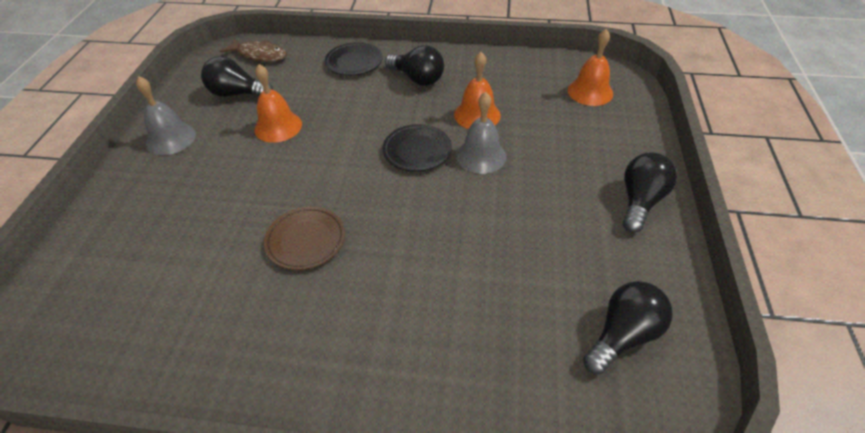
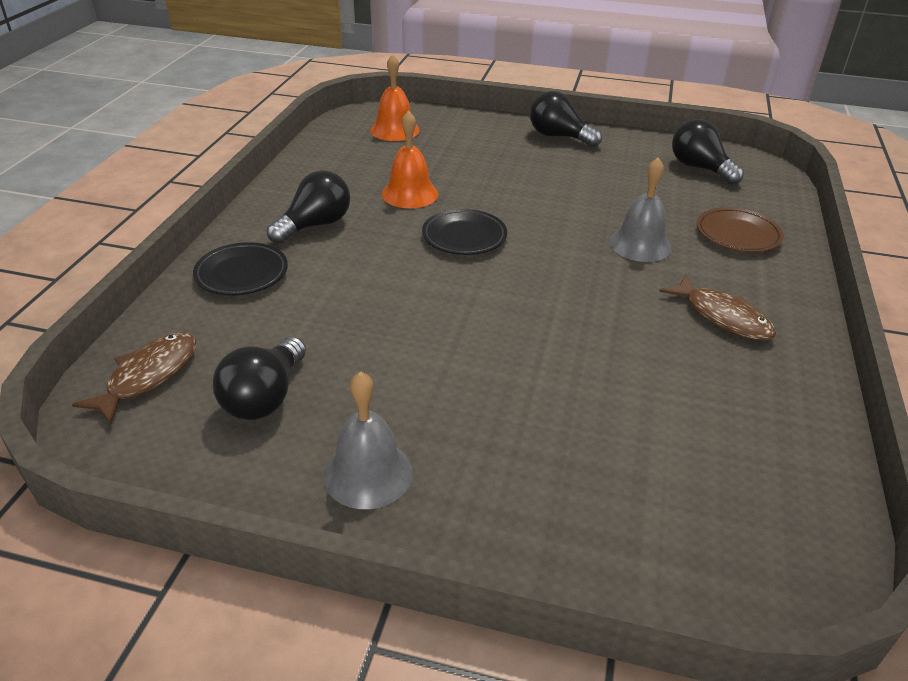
camera: 85 degrees left, 10 degrees down
orange bell [254,64,302,143] -> none
brown plate [264,206,345,270] -> brown plate moved to [697,207,784,252]
grey bell [456,92,506,174] -> grey bell moved to [609,158,672,262]
none -> brown fish [659,275,776,340]

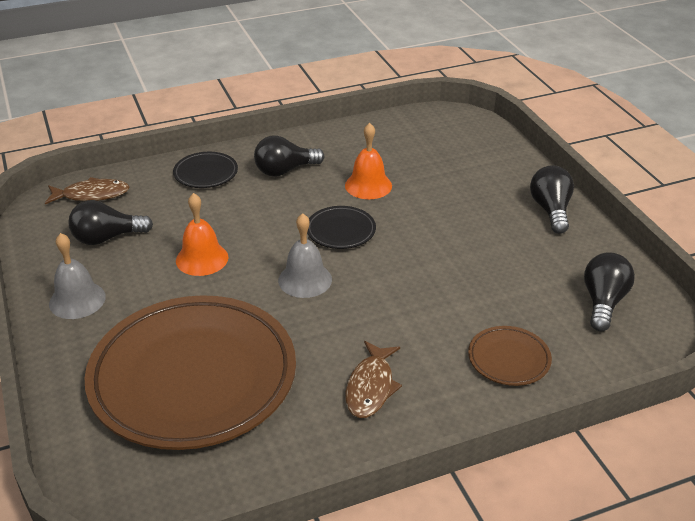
camera: 55 degrees right, 0 degrees up
black light bulb [267,170,350,244] -> black light bulb turned 150 degrees clockwise [254,135,324,177]
orange bell [370,54,419,141] -> orange bell moved to [176,193,228,276]
grey bell [609,158,672,262] -> grey bell moved to [278,213,332,298]
none -> brown plate [85,295,296,450]

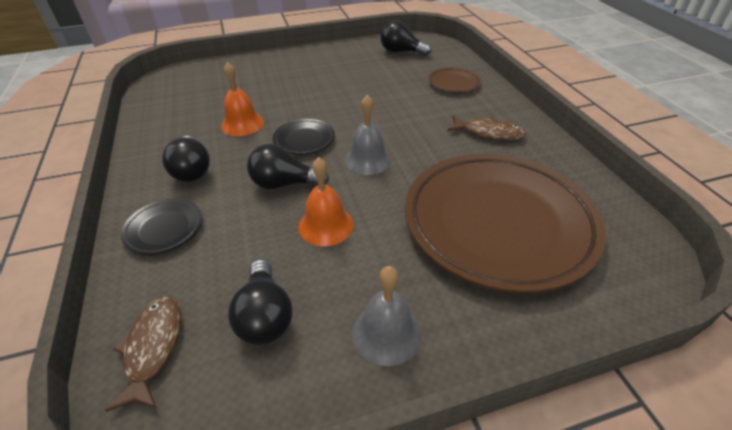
camera: 85 degrees left, 5 degrees up
black light bulb [530,165,574,234] -> black light bulb moved to [247,144,330,189]

